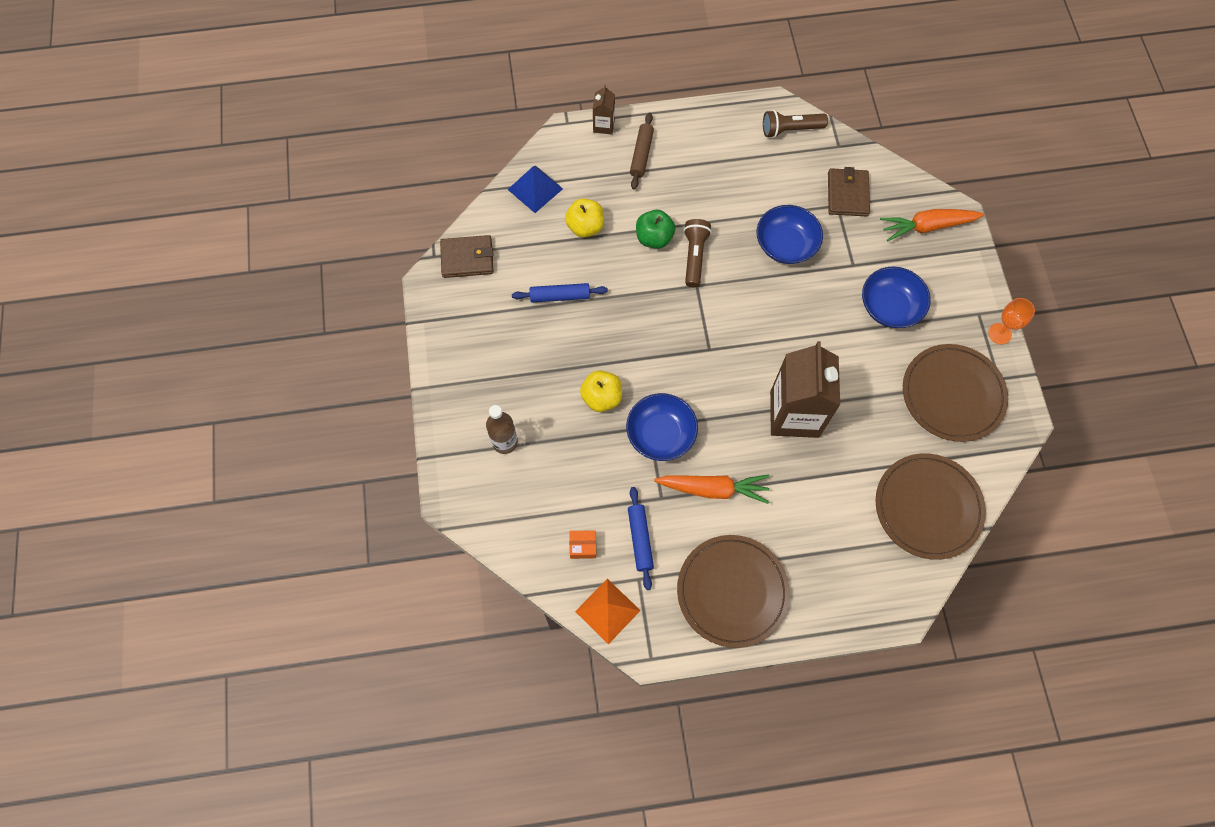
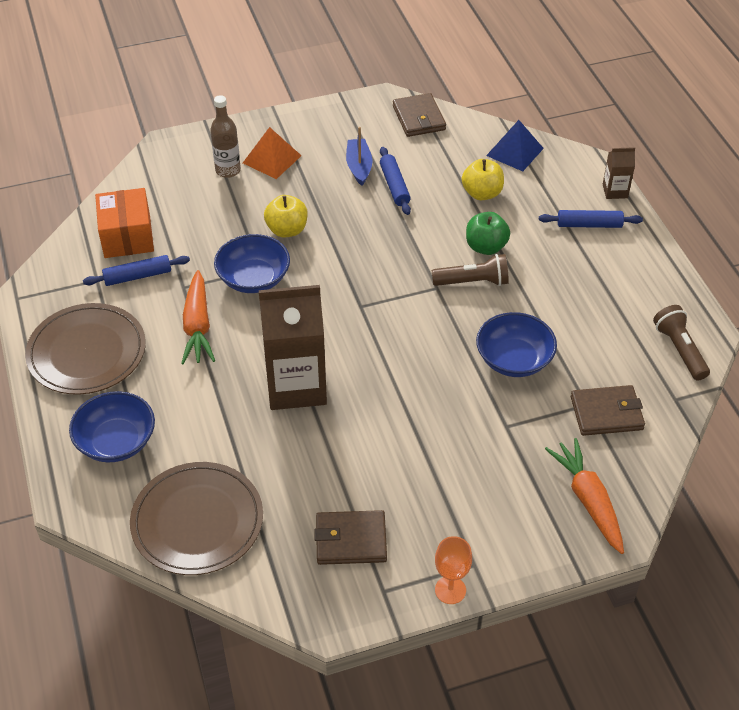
camera: 80 degrees right, 20 degrees down
orange box [569,530,596,559] -> orange box [95,188,154,258], size x2.05
orange pyramid [575,579,641,644] -> orange pyramid moved to [243,127,301,179]
brown rolling pin [630,113,654,190] -> blue rolling pin [539,210,643,228]
blue bowl [862,266,931,328] -> blue bowl moved to [69,391,155,462]
brown plate [903,344,1008,442] -> brown wallet [314,510,387,565]
none -> blue boat [346,127,372,186]

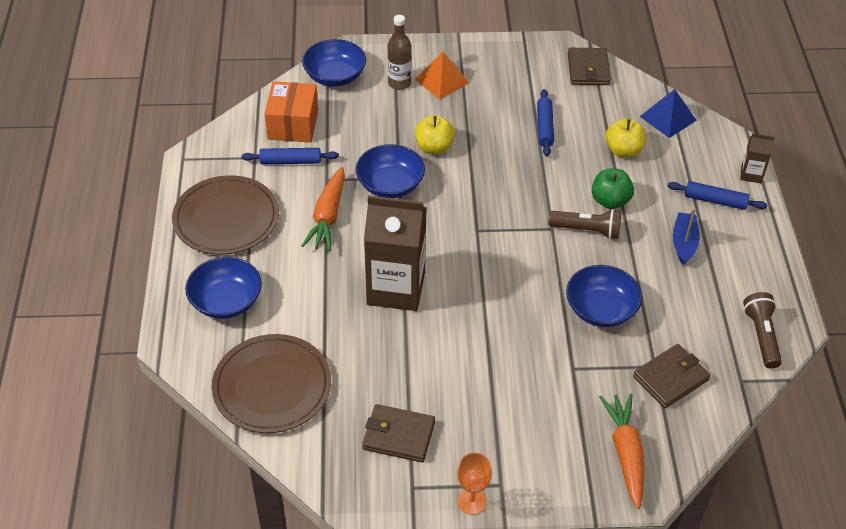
camera: 15 degrees right, 0 degrees up
blue boat [346,127,372,186] -> blue boat moved to [673,208,700,265]
brown wallet [571,385,645,436] -> brown wallet turned 45 degrees counterclockwise [633,344,710,408]
none -> blue bowl [302,39,366,87]

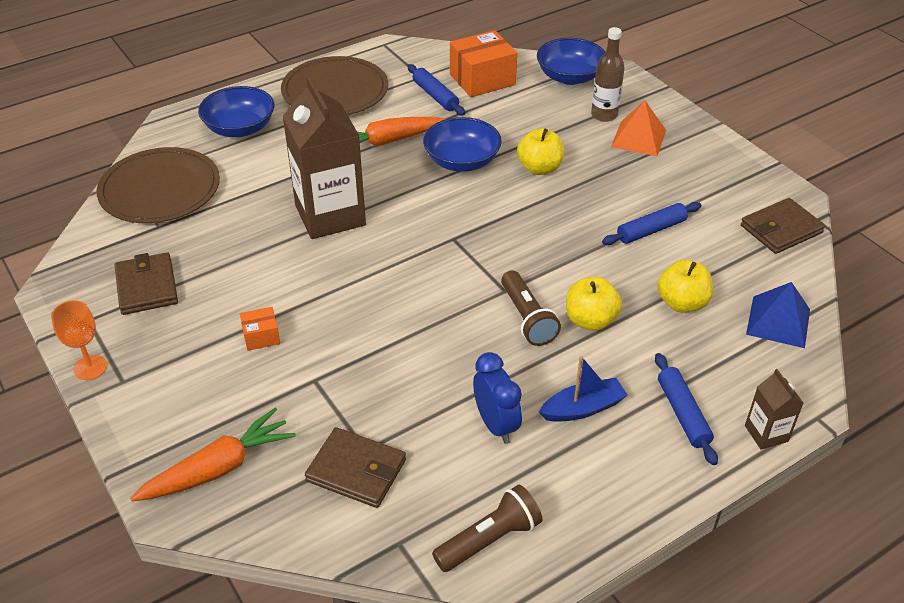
camera: 60 degrees right, 5 degrees down
blue bowl [566,265,642,327] -> none
green apple [592,168,634,209] -> yellow apple [566,277,622,331]
none -> orange box [240,307,280,351]
none -> blue clock [473,352,522,444]

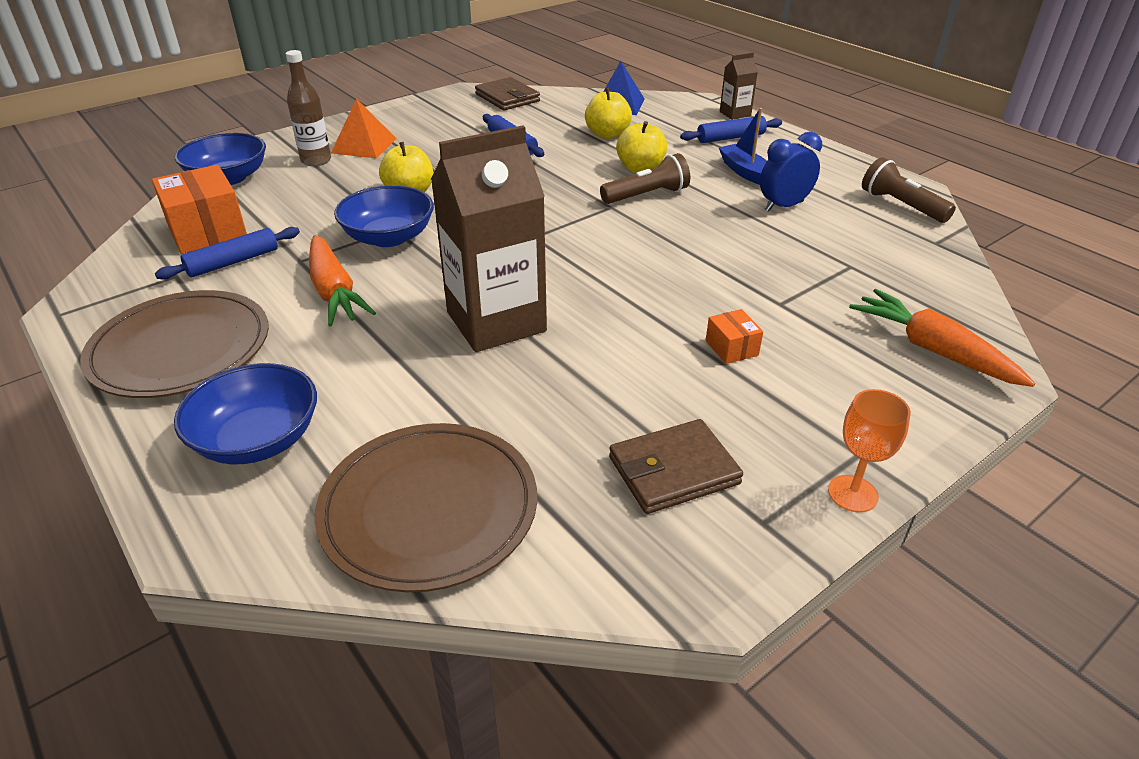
camera: 95 degrees left, 5 degrees down
brown wallet [305,427,406,508] -> none

